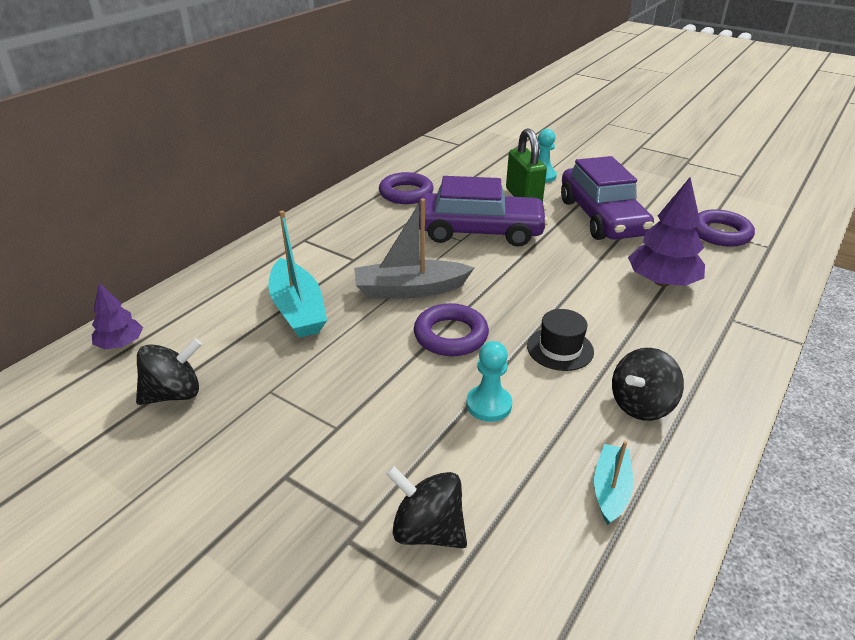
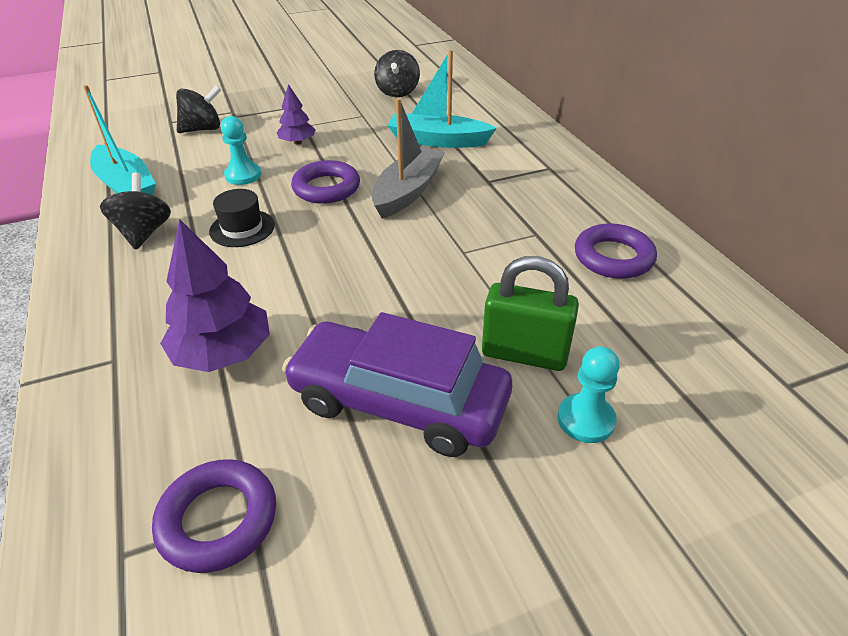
camera: 125 degrees right, 5 degrees up
purple tree [92,283,143,349] -> purple tree moved to [277,84,316,144]
purple car [418,176,548,247] -> none
turquoise boat [594,441,633,525] -> turquoise boat [83,85,156,195], size x1.73

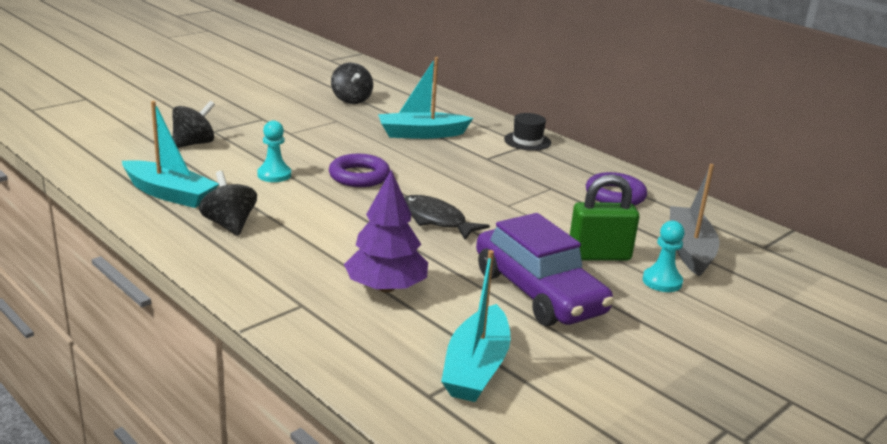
camera: 25 degrees left, 15 degrees down
purple ring [152,459,276,573] -> turquoise boat [441,250,511,402]
black hat [209,189,275,247] -> black hat moved to [504,113,551,151]
purple tree [277,84,316,144] -> none
purple car [282,312,512,457] -> purple car turned 120 degrees counterclockwise [476,213,614,326]
grey boat [372,98,445,219] -> grey boat moved to [670,164,719,277]
none -> black fish [404,195,490,240]

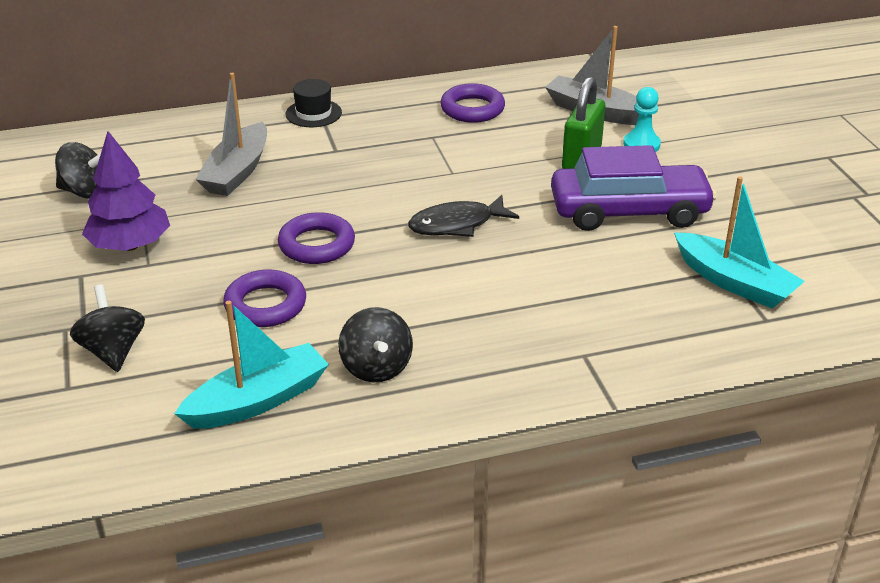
camera: 60 degrees left, 10 degrees up
black spinning top [199,171,257,236] -> black spinning top turned 105 degrees counterclockwise [338,307,413,382]
turquoise pawn [257,121,291,182] -> purple ring [223,269,306,327]
purple tree [344,170,428,292] -> purple tree moved to [82,131,170,251]
turquoise boat [378,57,473,139] -> grey boat [195,73,267,196]

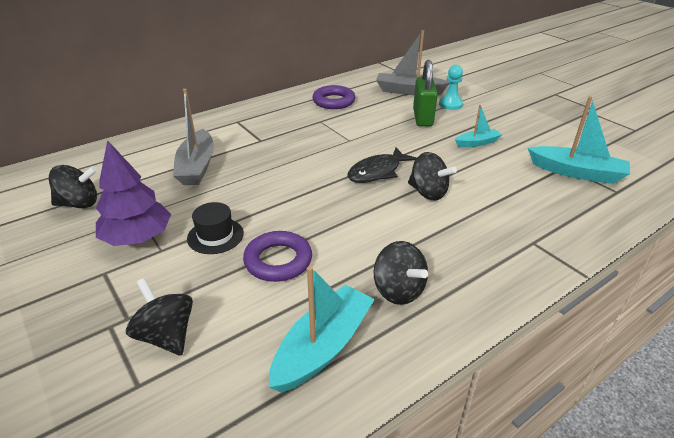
camera: 20 degrees left, 0 degrees up
purple ring [278,212,355,264] -> none
black hat [285,79,342,127] -> black hat moved to [187,202,244,254]
purple car [551,145,717,231] -> turquoise boat [455,105,502,147]
none -> black spinning top [408,152,457,201]

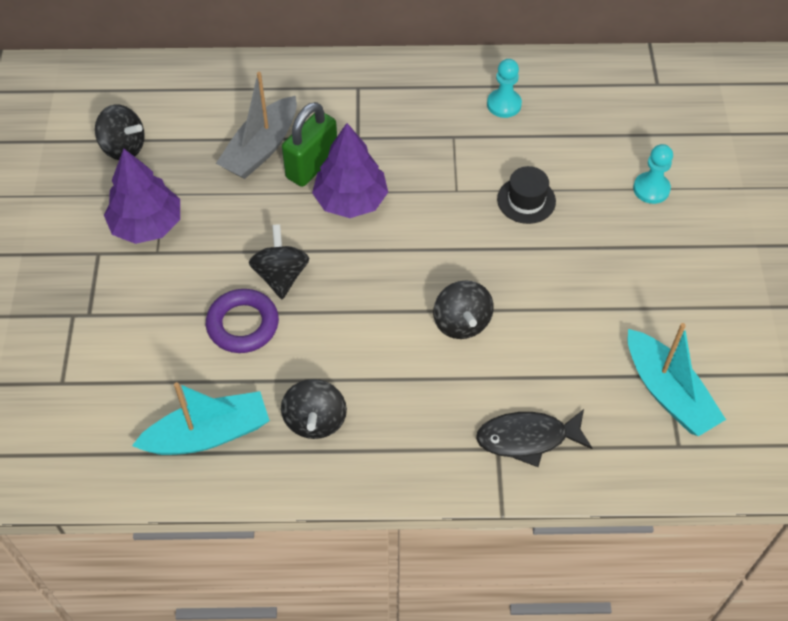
camera: 35 degrees right, 20 degrees up
black spinning top [126,278,193,355] -> black spinning top moved to [249,224,309,299]
black hat [187,202,244,254] -> black hat moved to [497,166,556,224]
purple ring [312,85,355,109] -> turquoise pawn [487,59,522,118]
black fish [347,147,417,183] -> black fish moved to [476,409,593,467]
grey boat [376,30,450,95] -> none
green padlock [413,60,438,126] -> green padlock moved to [282,102,337,187]
turquoise boat [455,105,502,147] -> none
none -> purple tree [312,123,388,218]

